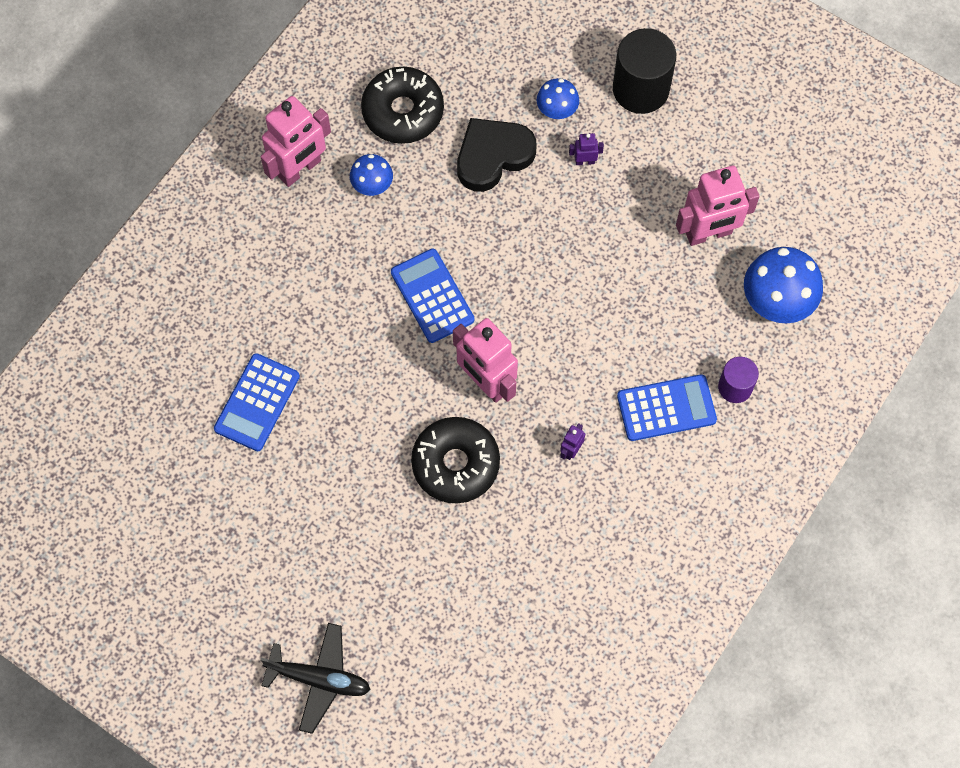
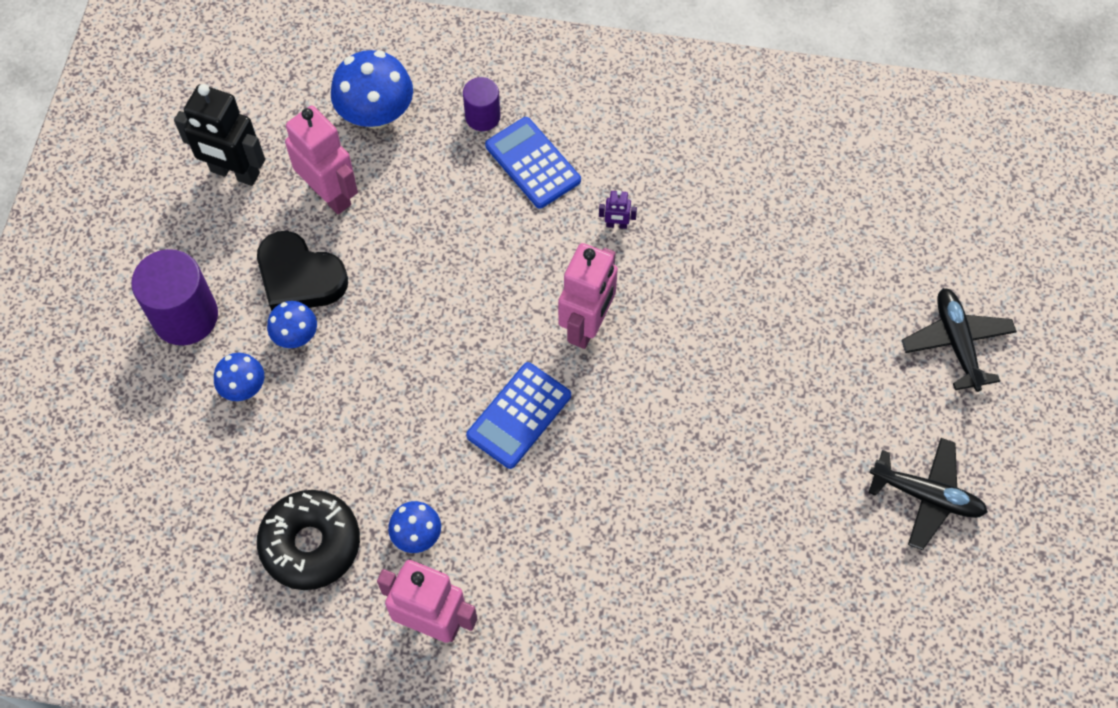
camera: 115 degrees left, 5 degrees down
blue calculator [214,353,300,451] -> none
black donut [411,417,500,503] -> none
black heart [457,118,536,192] -> black heart moved to [257,231,348,311]
purple robot [569,133,604,165] -> blue mushroom [267,301,317,348]
black cylinder [613,28,676,114] -> purple cylinder [131,249,218,345]
none -> black robot [174,84,265,186]
none -> black plane [869,438,988,550]

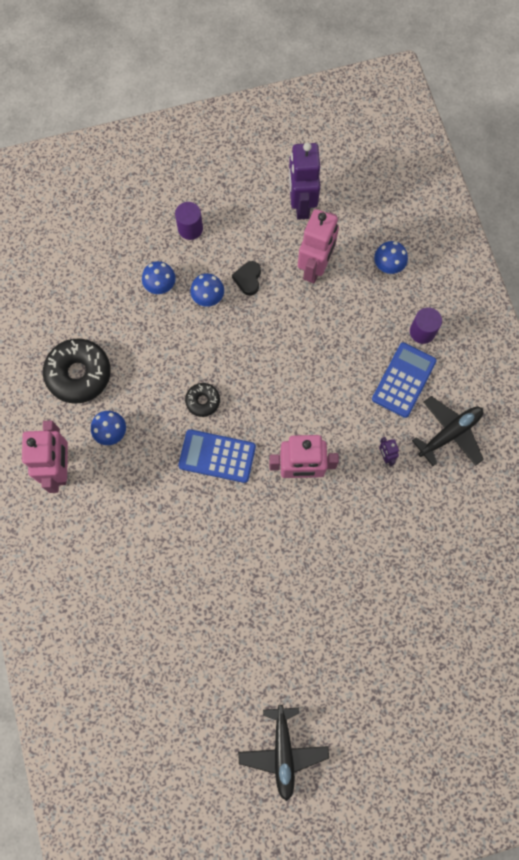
camera: 65 degrees right, 10 degrees up
purple cylinder [131,249,218,345] -> purple cylinder [175,202,203,240], size x0.57
black robot [174,84,265,186] -> purple robot [289,143,320,220]
black heart [257,231,348,311] -> black heart [232,261,261,296], size x0.52
blue mushroom [331,50,413,129] -> blue mushroom [374,241,408,274], size x0.57
black plane [902,288,1017,392] -> black plane moved to [412,396,484,466]
none -> black donut [185,383,220,417]

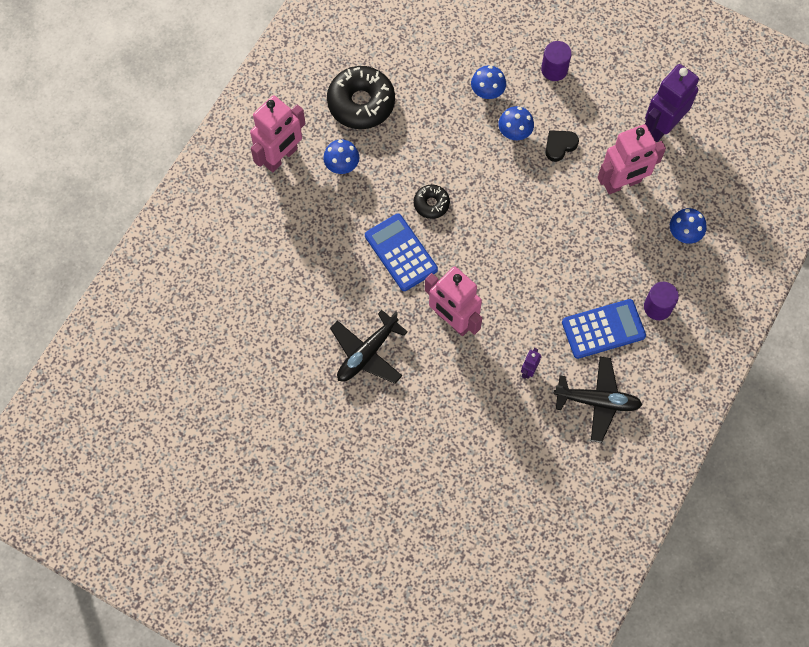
camera: 45 degrees right, 5 degrees down
black plane [238,705,329,801] -> black plane moved to [330,310,408,384]

